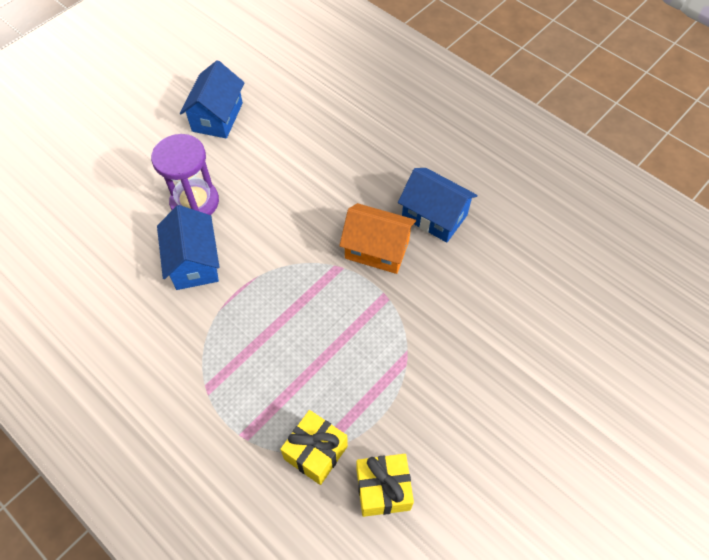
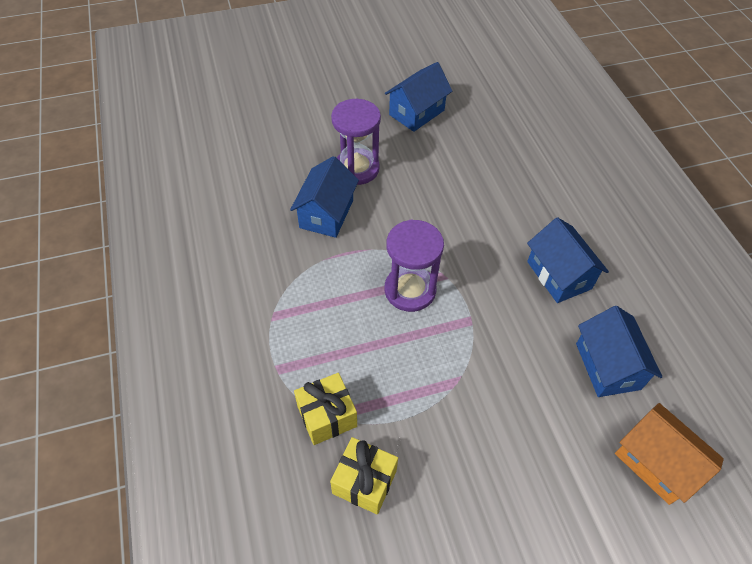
camera: 30 degrees right, 5 degrees down
orange house [339,203,416,274] -> orange house moved to [615,403,724,505]
none -> purple hourglass [385,220,444,312]
none -> blue house [576,306,662,397]

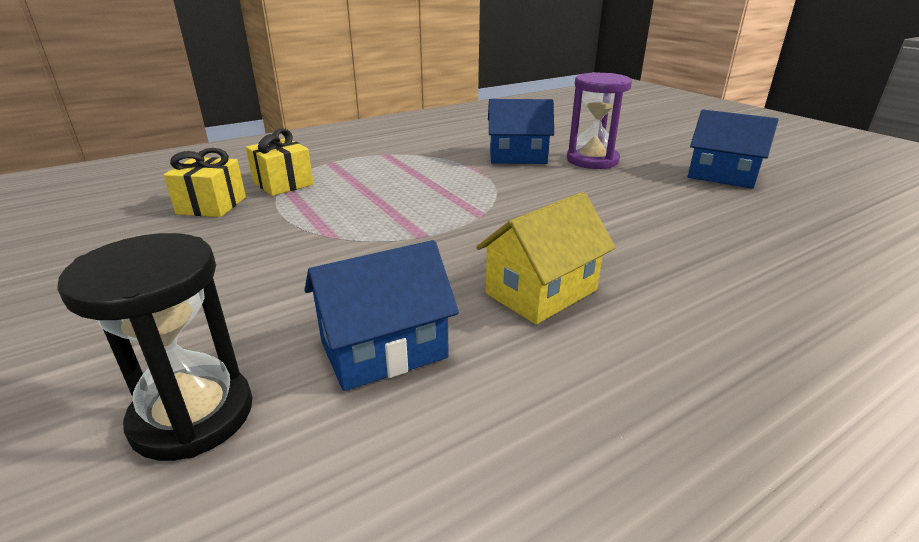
camera: 75 degrees right, 25 degrees down
purple hourglass [385,220,444,312] -> none
blue house [527,217,609,303] -> yellow house [476,192,616,324]
orange house [615,403,724,505] -> black hourglass [57,233,252,461]

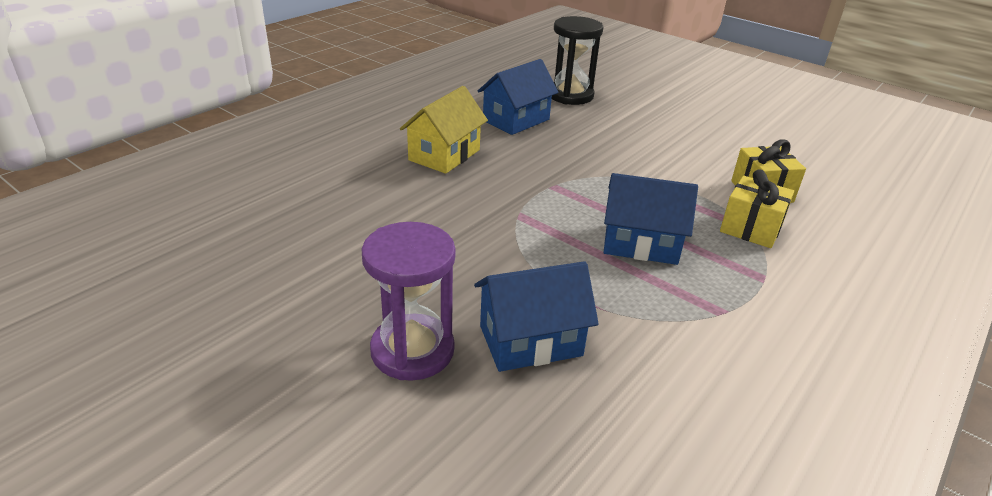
camera: 160 degrees right, 5 degrees up
blue house [688,109,779,189] -> blue house moved to [604,173,698,265]

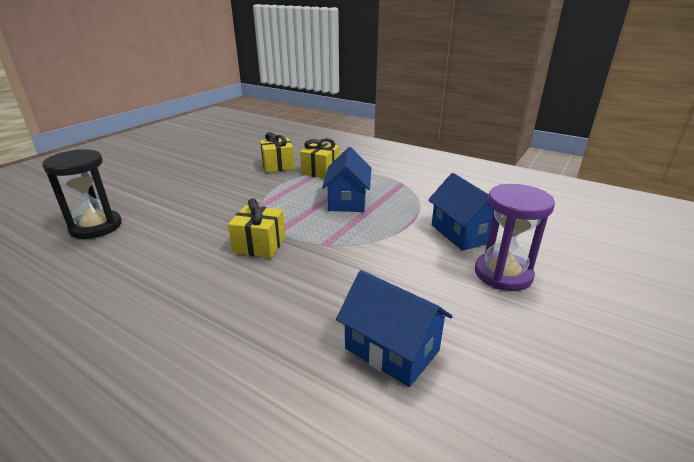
camera: 95 degrees left, 5 degrees down
yellow house [400,86,488,174] -> none
blue house [478,59,559,135] -> blue house moved to [336,270,453,387]
none -> yellow gift [228,198,285,258]

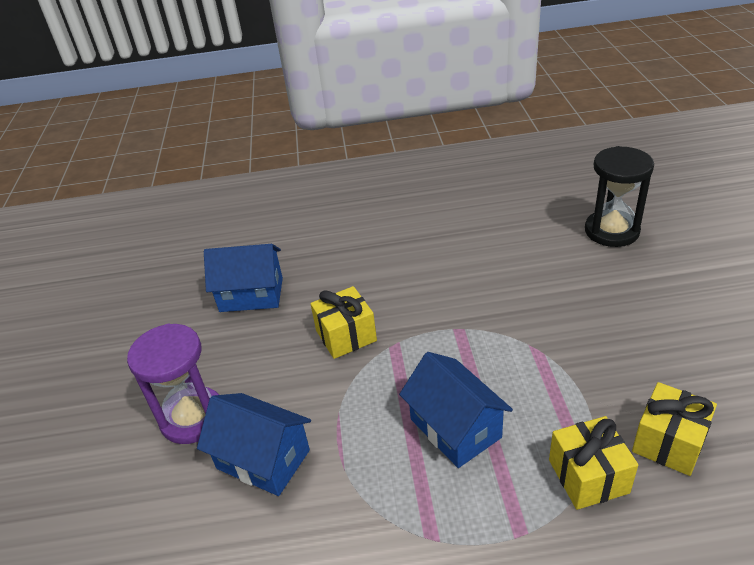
camera: 145 degrees right, 10 degrees up
yellow gift [228,198,285,258] -> yellow gift moved to [310,286,377,359]

